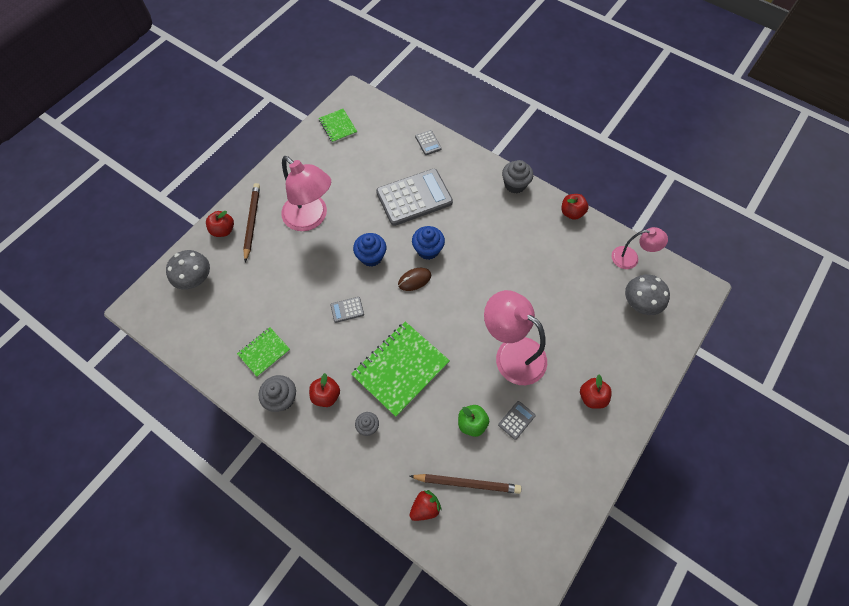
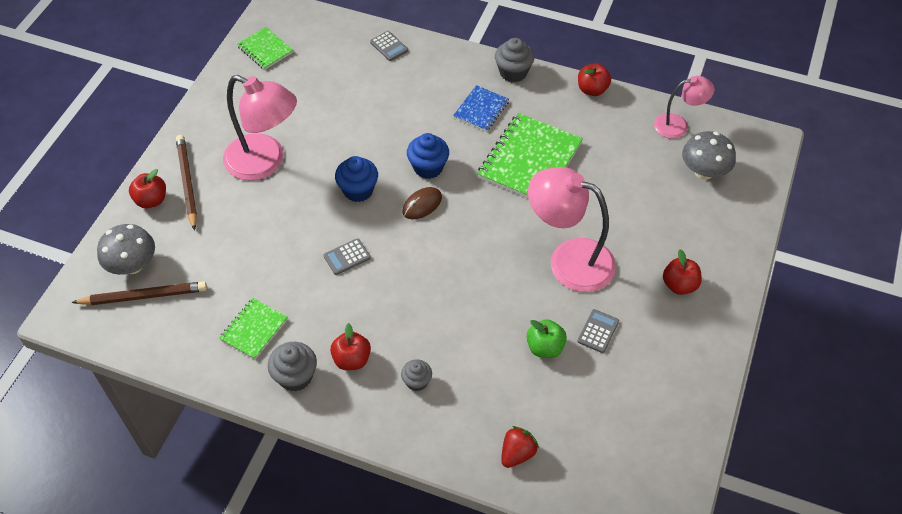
camera: 15 degrees left, 10 degrees down
green notebook [351,321,450,417] -> green notebook moved to [477,113,583,199]
grey calculator [376,169,453,226] -> none
brown pencil [409,474,521,494] -> brown pencil moved to [71,281,207,305]
none -> blue notebook [453,85,509,132]

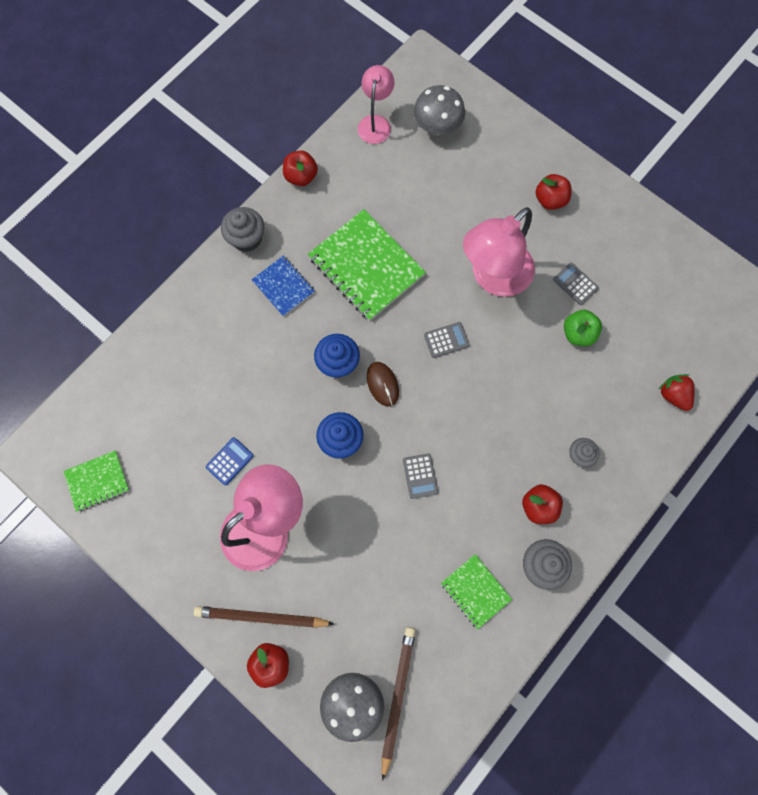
camera: 70 degrees left, 20 degrees up
grey calculator [370,31,408,61] -> grey calculator moved to [424,322,470,358]
none -> blue calculator [206,437,254,485]

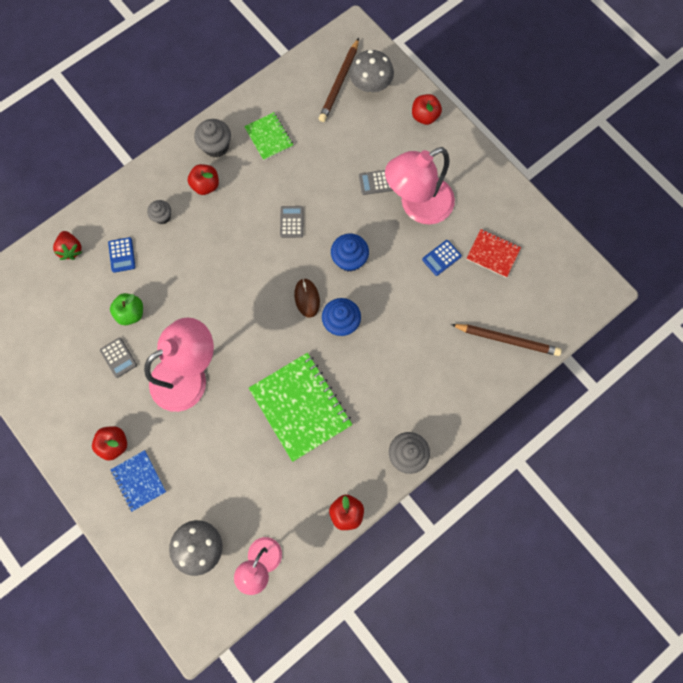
camera: 170 degrees left, 0 degrees up
green notebook [63,450,130,512] -> none
brown pencil [194,606,334,628] -> brown pencil moved to [451,324,562,356]
blue notebook [252,256,315,317] -> blue notebook moved to [110,450,166,512]
grey calculator [424,322,470,358] -> grey calculator moved to [359,170,393,195]
none -> blue calculator [108,237,136,273]
none -> red notebook [467,229,521,277]

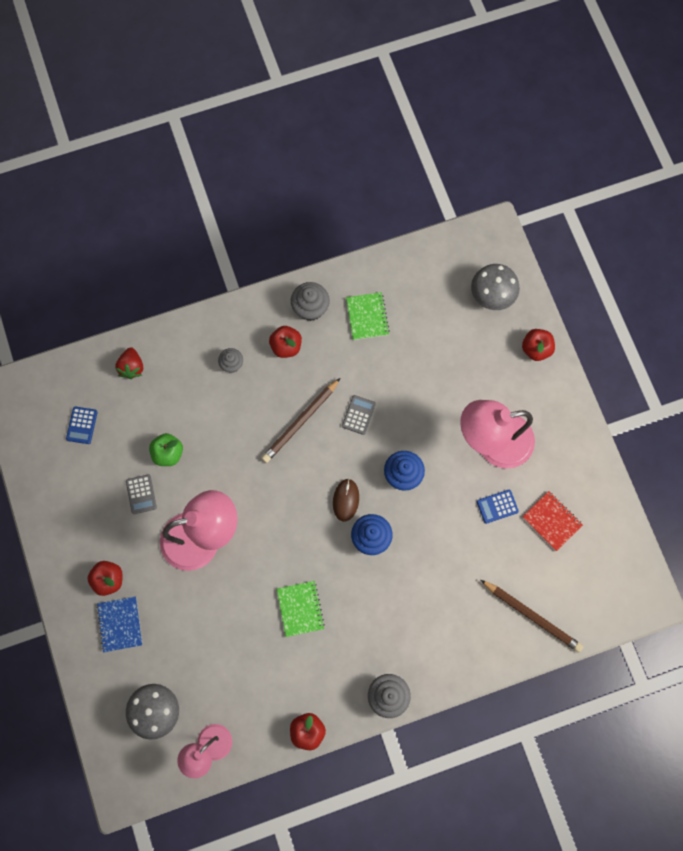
camera: 20 degrees right, 0 degrees up
blue calculator [108,237,136,273] -> blue calculator moved to [66,407,98,444]
green notebook [249,353,353,462] -> green notebook [277,581,325,637], size x0.54
brown pencil [319,38,359,122] -> brown pencil moved to [261,378,340,463]
grey calculator [359,170,393,195] -> none

